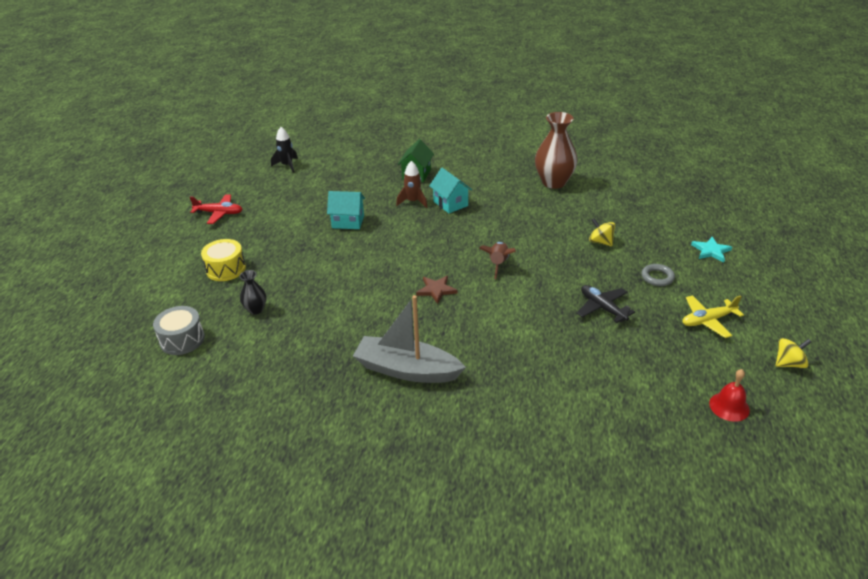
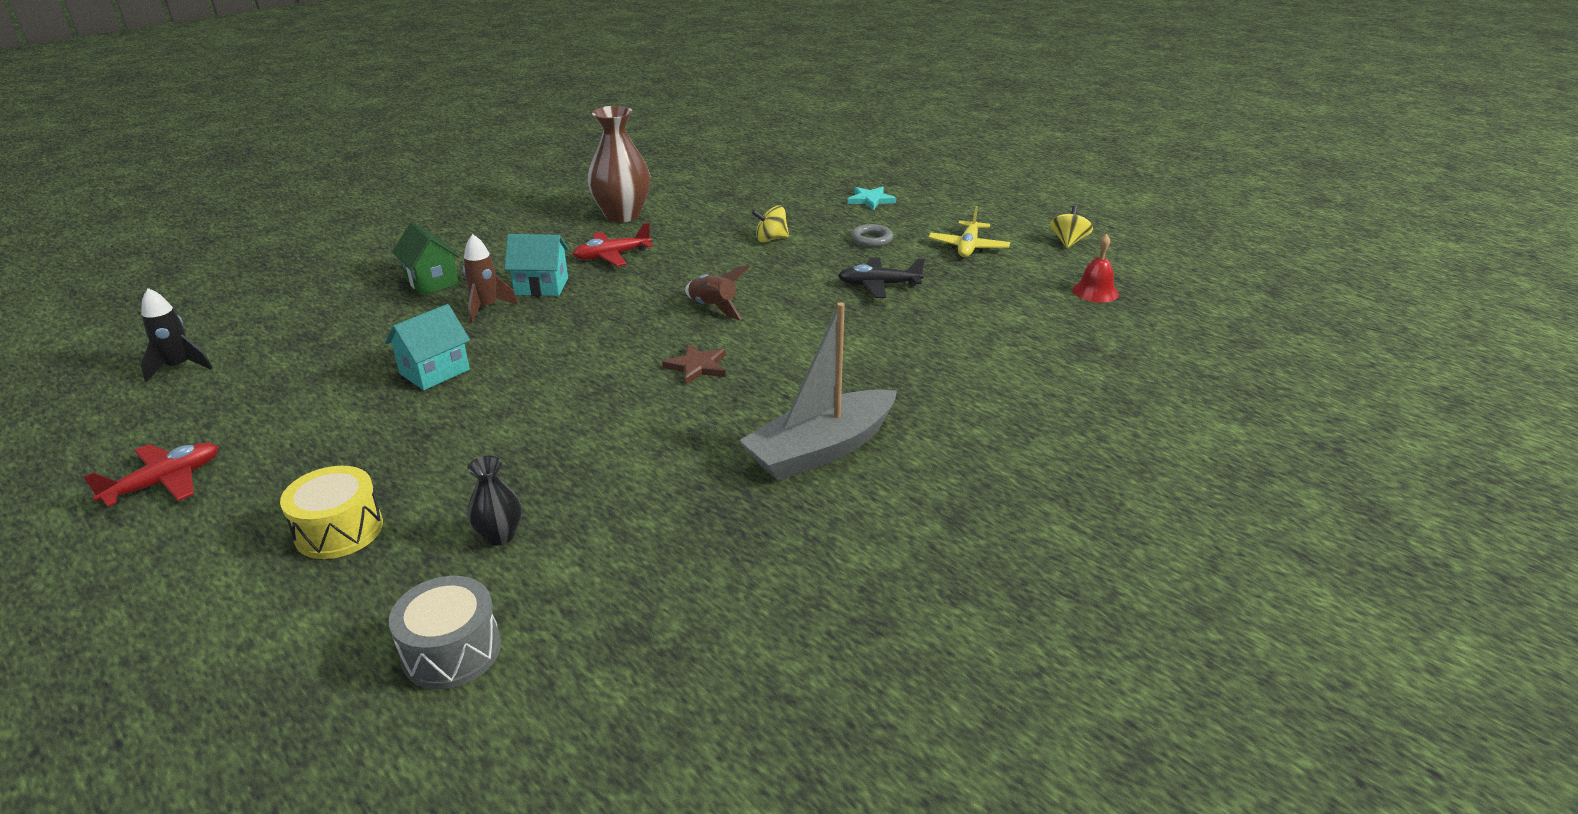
camera: 55 degrees left, 5 degrees down
none -> red plane [573,223,653,266]

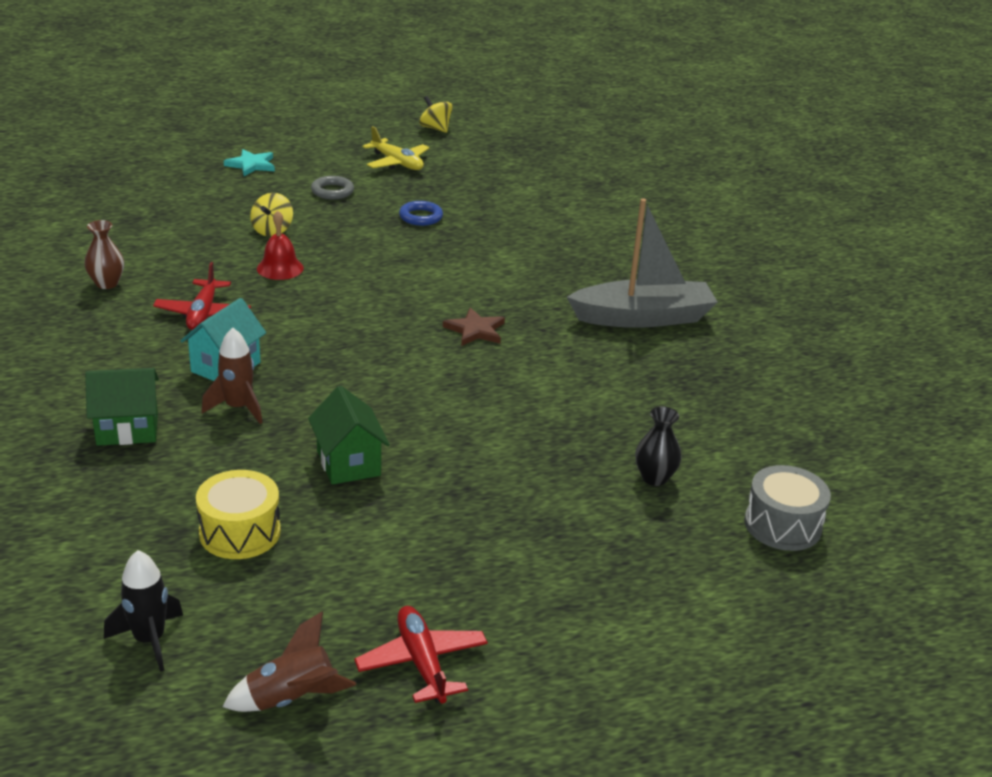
camera: 65 degrees left, 0 degrees up
yellow drum [280,466,383,559] -> yellow drum moved to [196,470,281,559]
turquoise house [385,304,470,390] -> green house [308,386,390,485]
brown vase [587,106,650,222] -> brown vase [84,220,124,289], size x0.51
brown rocket [685,265,750,320] -> brown rocket moved to [222,611,356,712]
grey boat [739,302,897,481] -> grey boat turned 90 degrees counterclockwise [567,198,717,328]
black plane [838,258,925,298] -> blue ring [399,201,443,226]
red bell [1072,234,1119,303] -> red bell moved to [257,211,304,280]

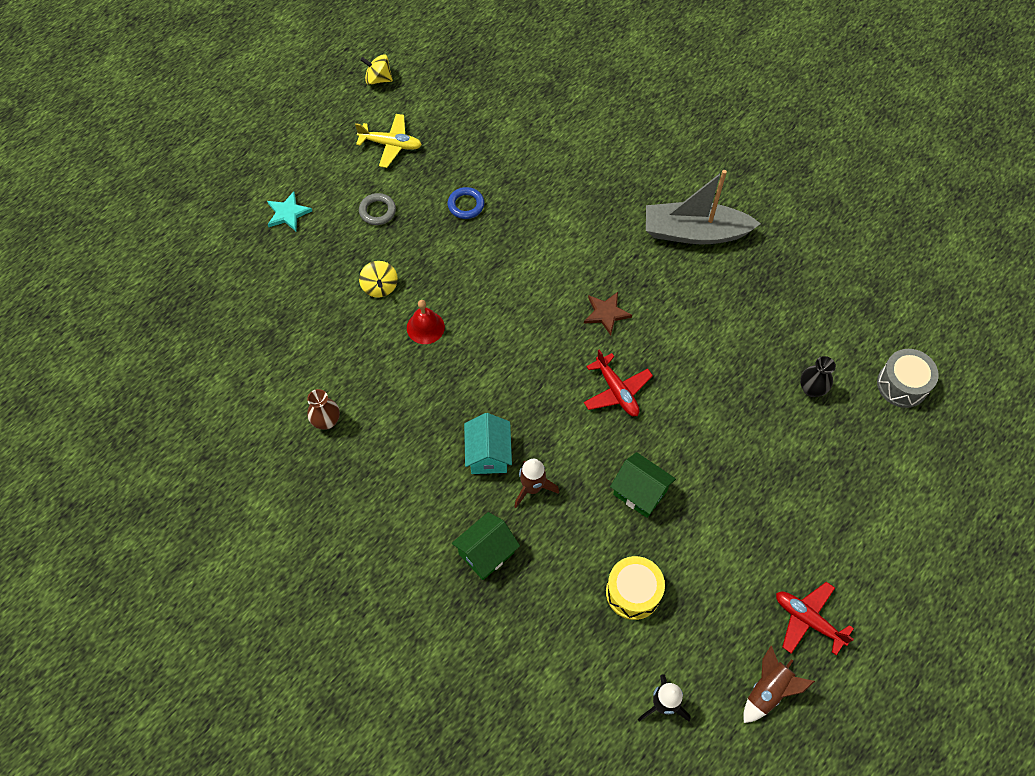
camera: 30 degrees left, 30 degrees up
red plane [153,262,251,330] -> red plane moved to [584,349,653,417]
grey boat [567,198,717,328] -> grey boat turned 135 degrees counterclockwise [646,170,761,244]

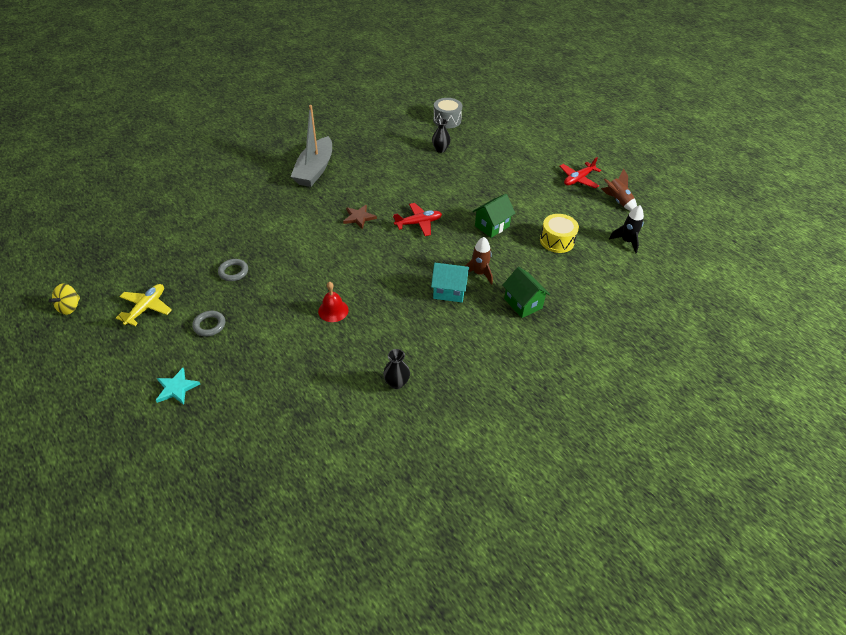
camera: 80 degrees left, 15 degrees down
brown vase [307,389,340,430] -> black vase [383,349,410,389]
yellow spinning top [359,261,398,298] -> none
blue ring [448,187,484,219] -> grey ring [218,259,248,281]

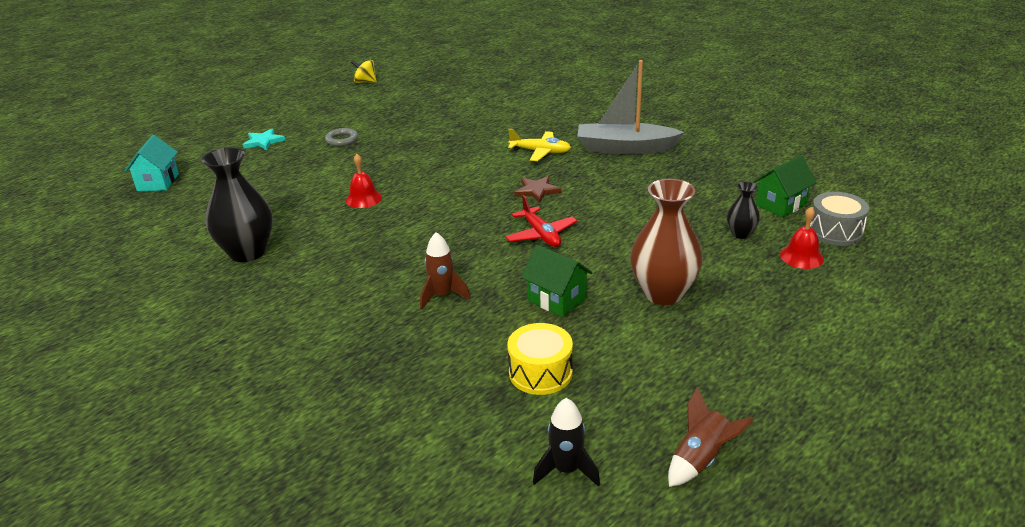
camera: 85 degrees right, 15 degrees down
yellow plane [116,284,172,326] -> yellow plane moved to [508,129,571,161]
grey ring [218,259,248,281] -> none
black vase [383,349,410,389] -> black vase [202,147,273,262], size x1.98
turquoise house [431,263,469,302] -> turquoise house moved to [125,135,179,191]
green house [502,267,550,318] -> green house moved to [753,155,817,218]
red plane [559,157,601,189] -> none
none -> brown vase [630,179,703,305]
none -> red bell [780,207,824,269]

